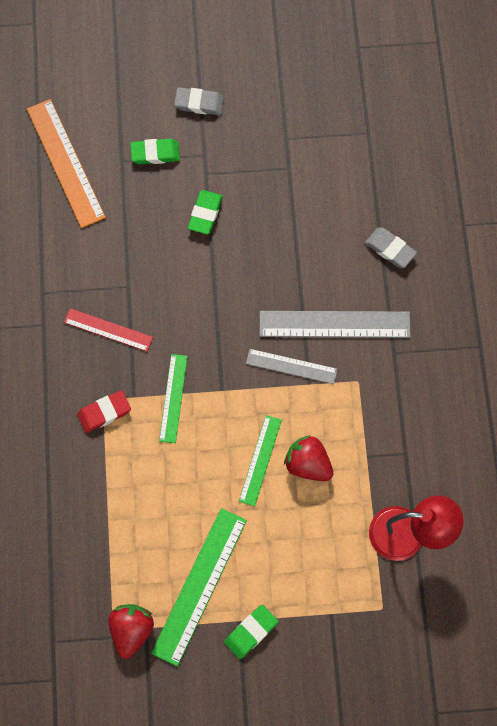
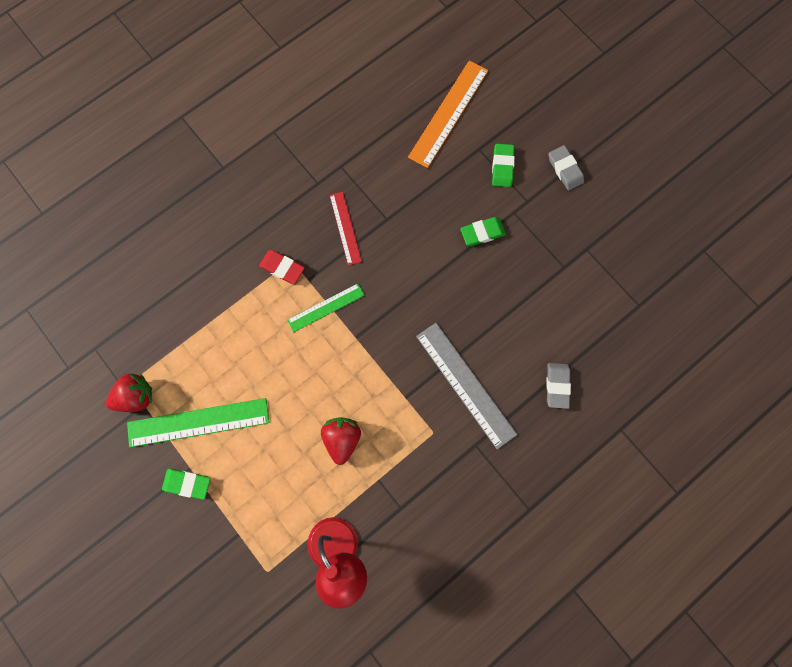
camera: 55 degrees right, 5 degrees up
green eraser [130,139,180,164] -> green eraser turned 45 degrees clockwise [492,144,515,187]
green ruler [239,415,282,506] -> none
grey ruler [246,349,338,384] -> none

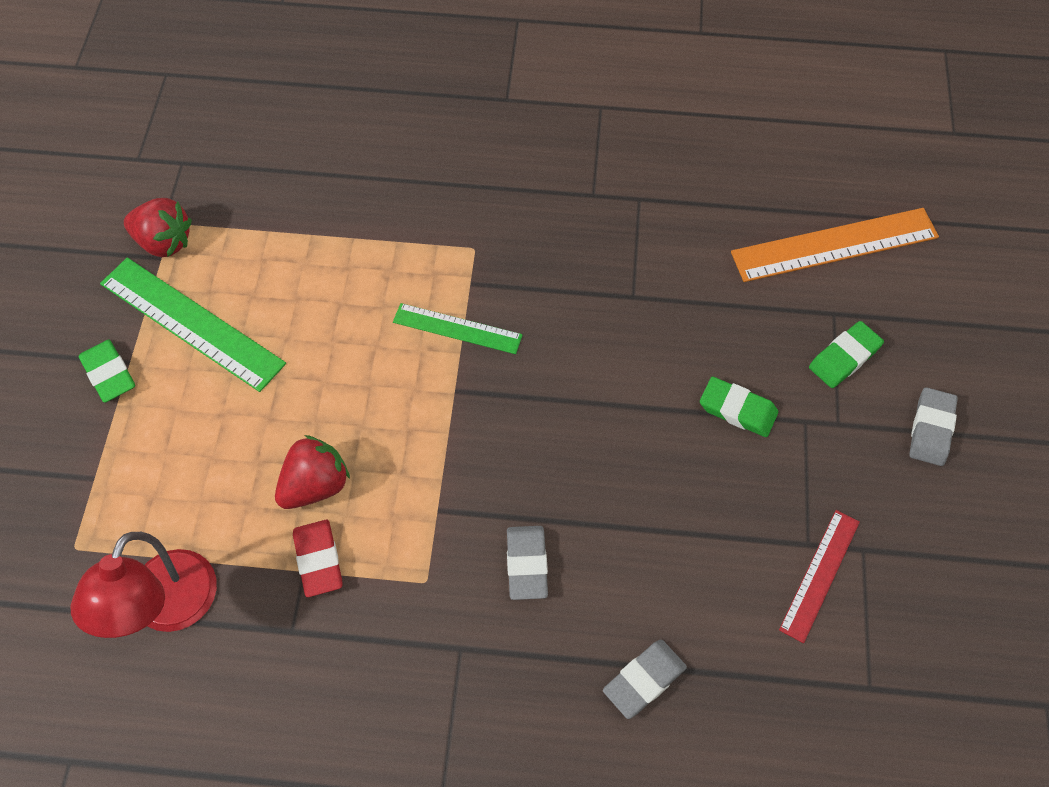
camera: 45 degrees right, 15 degrees down
red eraser [259,250,305,284] -> red eraser moved to [293,520,342,597]
red ruler [330,192,362,266] -> red ruler moved to [779,510,860,643]
grey ruler [416,323,517,449] -> grey eraser [507,526,548,600]

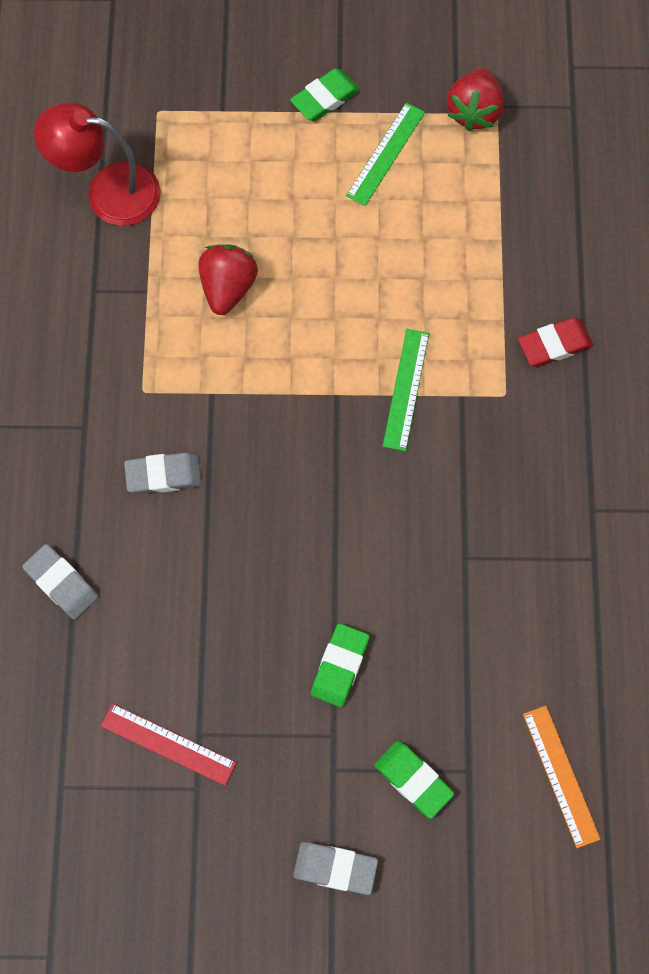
camera: 85 degrees right, 10 degrees up
green ruler [100,258,286,392] -> green ruler [346,103,425,206], size x0.60
red strawberry [275,435,350,509] -> red strawberry turned 120 degrees counterclockwise [198,244,258,315]
red eraser [293,520,342,597] -> red eraser moved to [518,318,593,367]
orange ruler [731,208,939,282] -> orange ruler [523,706,601,848], size x0.60

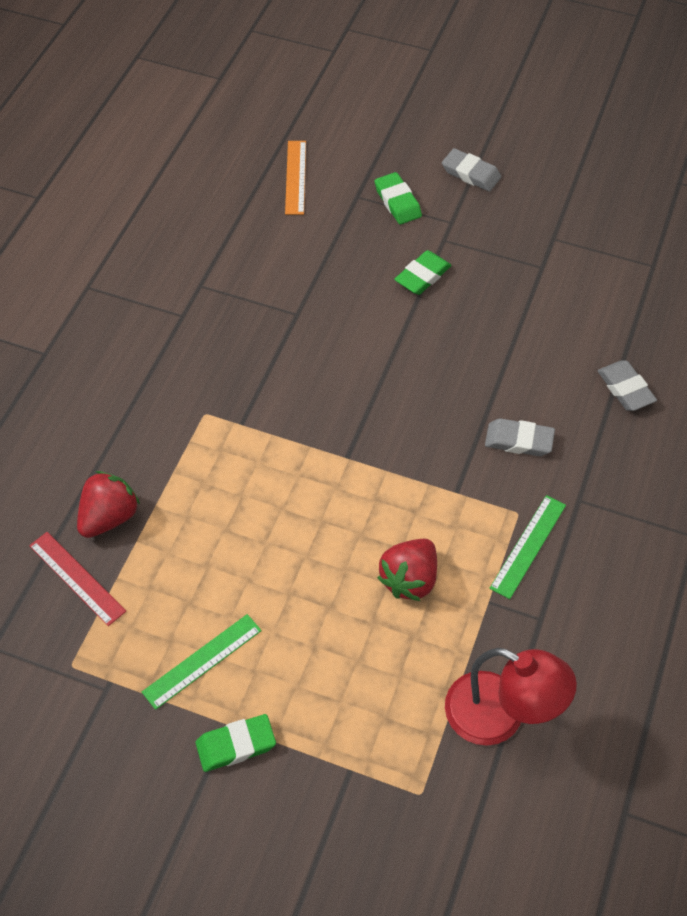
camera: 160 degrees left, 15 degrees down
red ruler [101,703,237,786] -> red ruler moved to [29,532,126,626]
green ruler [383,329,429,451] -> green ruler moved to [490,495,566,599]
red strawberry [447,68,504,131] -> red strawberry moved to [77,471,140,538]
red eraser [518,318,593,367] -> none

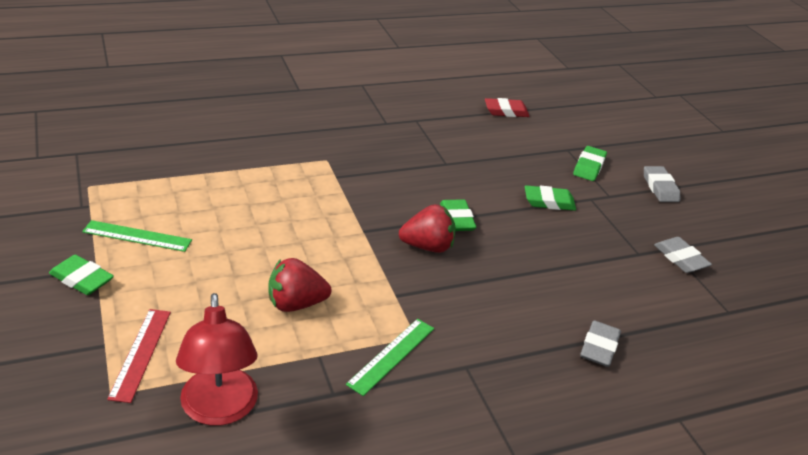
camera: 45 degrees right, 20 degrees down
red ruler [29,532,126,626] -> red ruler moved to [107,309,171,403]
red strawberry [77,471,140,538] -> red strawberry moved to [399,204,456,253]
orange ruler [285,141,306,215] -> none
grey eraser [485,418,555,456] -> grey eraser moved to [654,237,712,273]
green ruler [490,495,566,599] -> green ruler turned 45 degrees counterclockwise [346,319,434,396]
none -> green eraser [440,199,477,231]
none -> red eraser [485,98,530,117]

